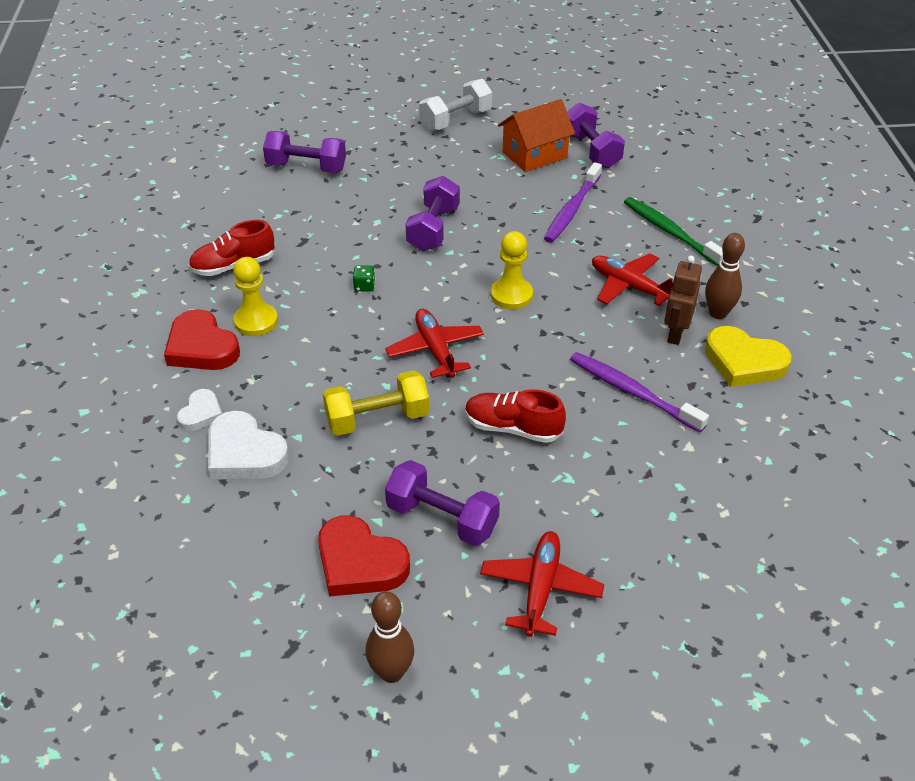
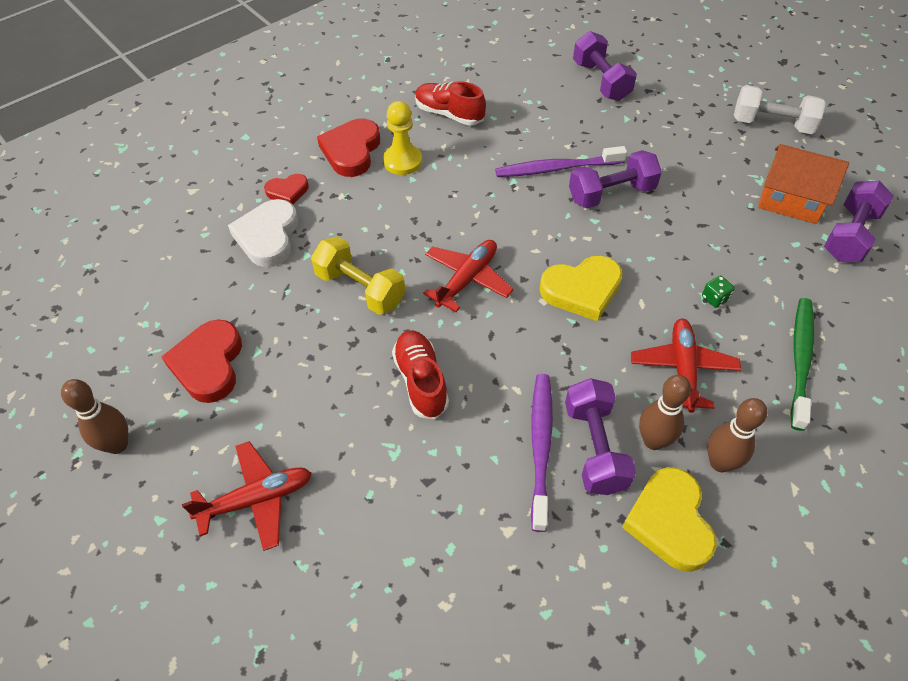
camera: 55 degrees right, 10 degrees up
white heart [177,389,222,431] -> red heart [264,174,309,204]
green dice [353,265,376,292] -> green dice moved to [702,276,735,308]
purple dumbbell [385,460,500,546] -> purple dumbbell moved to [565,378,636,495]
yellow pawn [491,231,533,309] -> yellow heart [540,256,623,321]
purple toothbrush [544,162,602,243] -> purple toothbrush moved to [495,146,627,177]
brown robot [664,256,702,345] -> brown bowling pin [639,375,691,450]

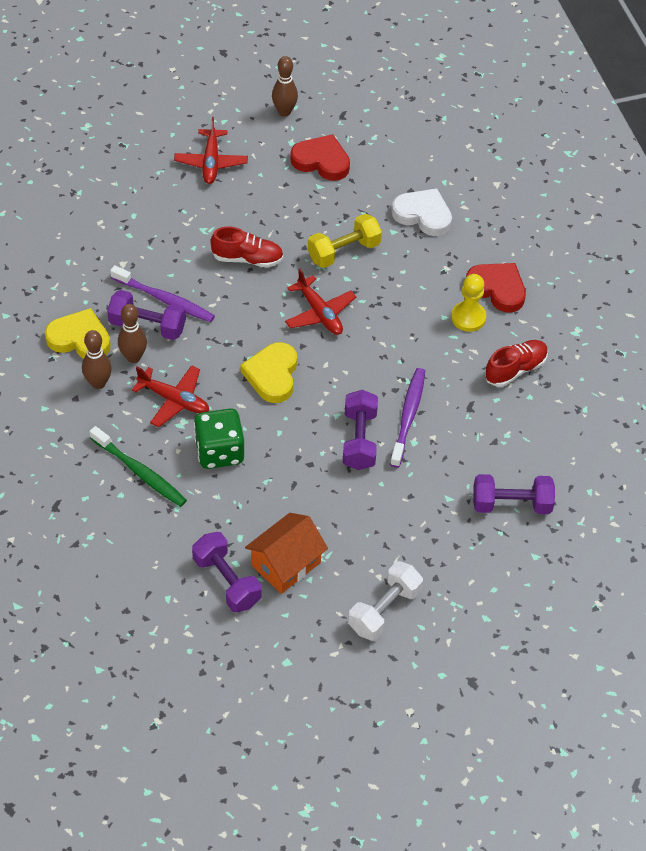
camera: 110 degrees right, 0 degrees up
red heart [264,174,309,204] -> none
green dice [702,276,735,308] -> green dice [194,408,244,469], size x2.49

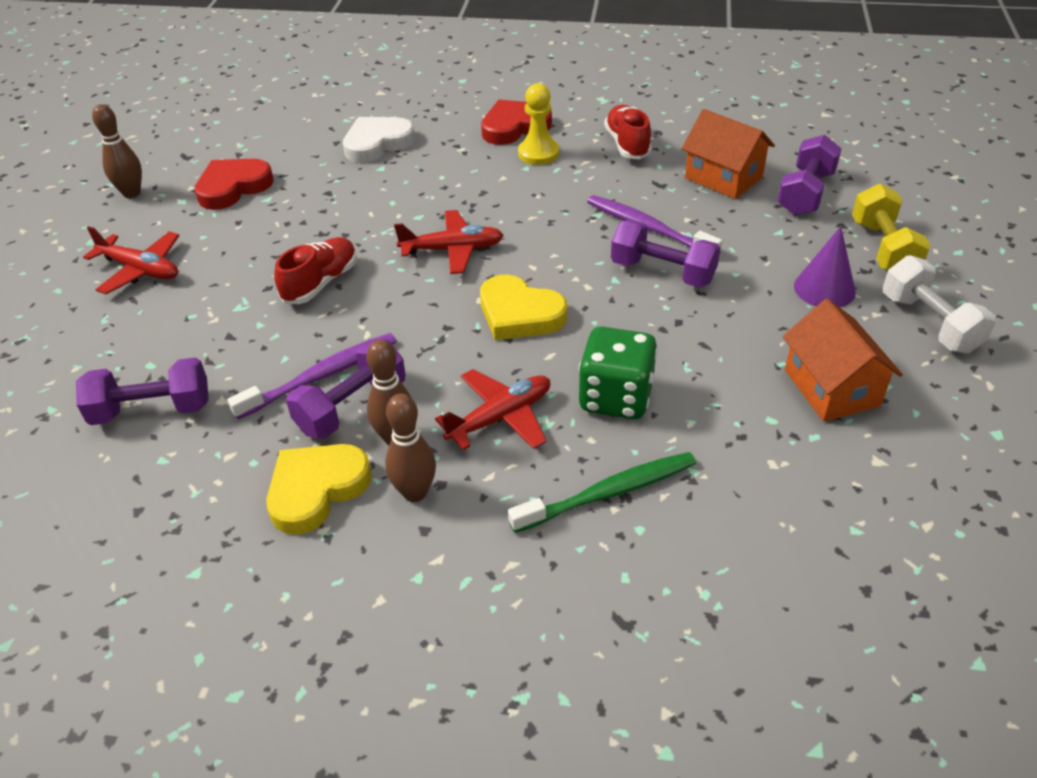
camera: 60 degrees left, 10 degrees down
purple dumbbell [192,532,262,613] -> purple dumbbell moved to [76,357,209,425]
yellow dumbbell [308,214,382,268] -> yellow dumbbell moved to [852,184,930,271]
none -> orange house [681,109,775,199]
none -> purple cone [794,226,856,307]

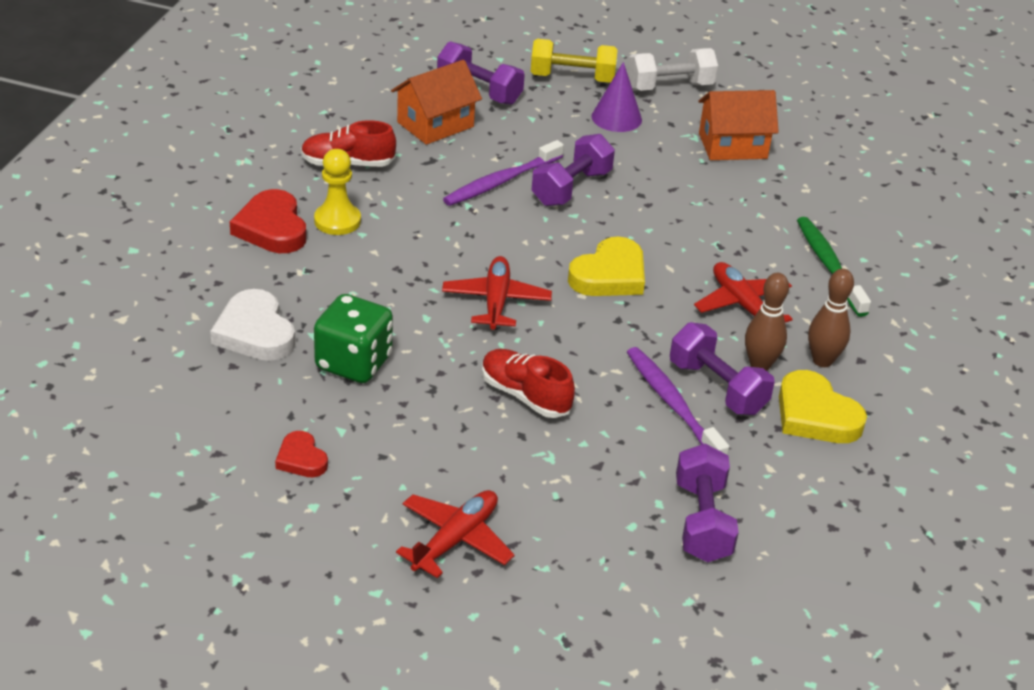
camera: 85 degrees left, 5 degrees down
brown bowling pin [92,104,142,198] -> none
red heart [194,159,273,210] -> red heart [275,431,328,477], size x0.58
green dice [579,327,658,419] -> green dice moved to [314,294,393,383]

